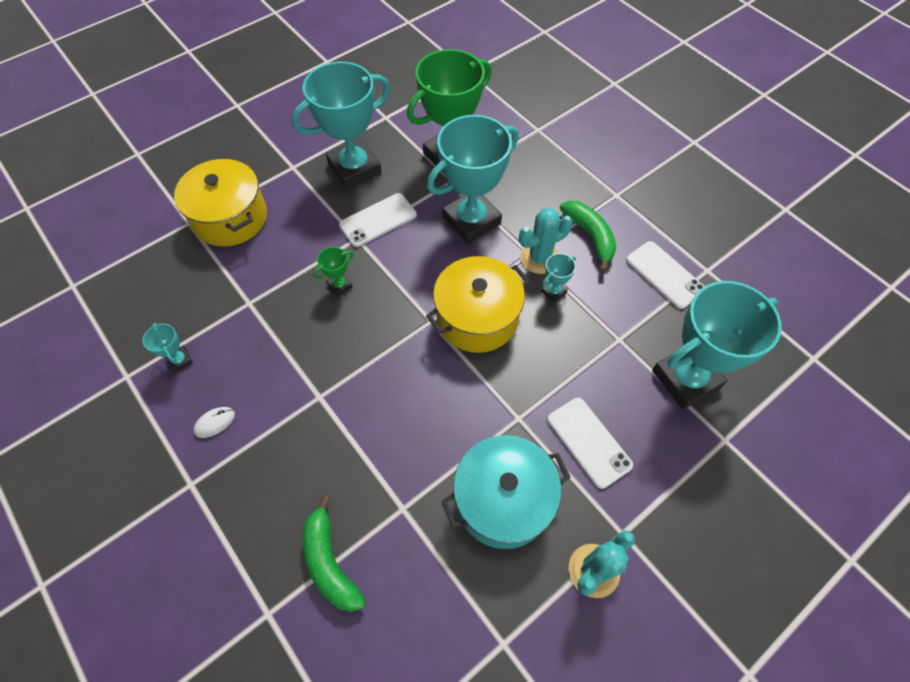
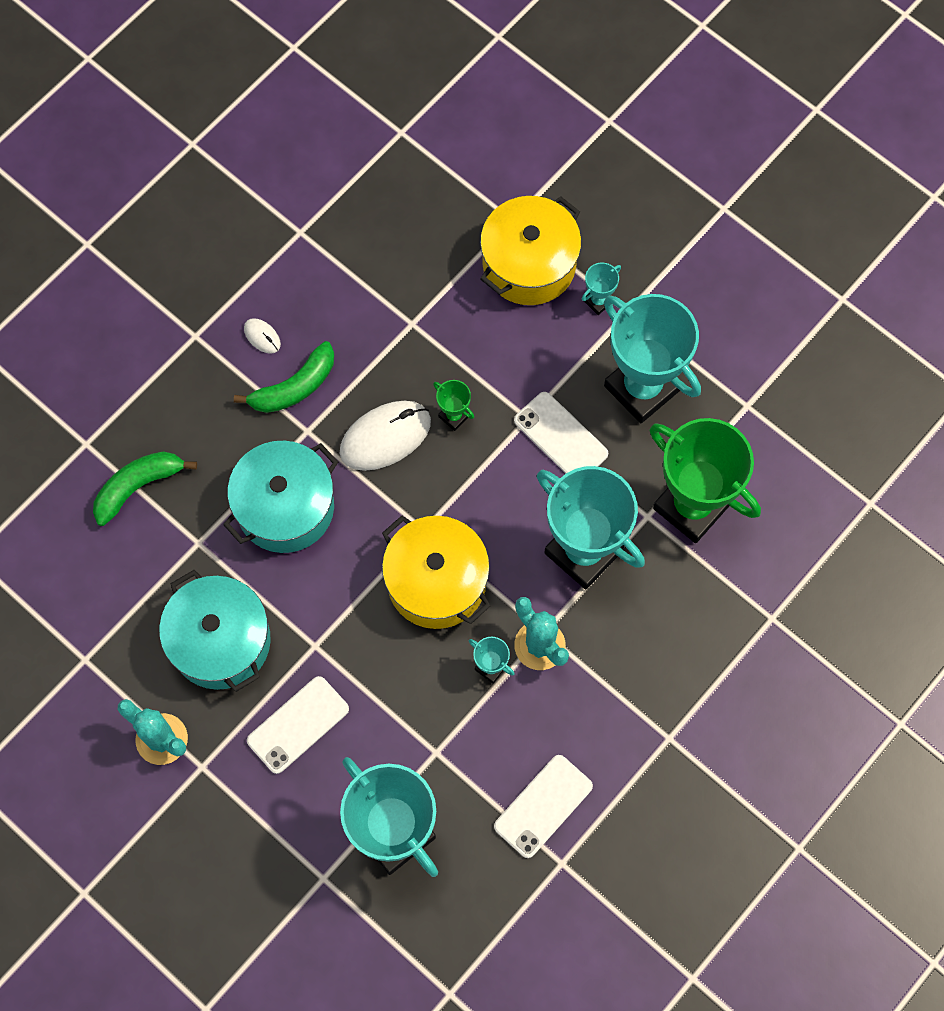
camera: 80 degrees right, 10 degrees up
turquoise trophy [143,323,193,373] -> turquoise trophy moved to [582,263,621,315]
green banana [559,201,617,272] -> green banana moved to [234,341,334,413]
none -> turquoise pot [223,441,338,553]
none -> white mouse [340,401,431,471]

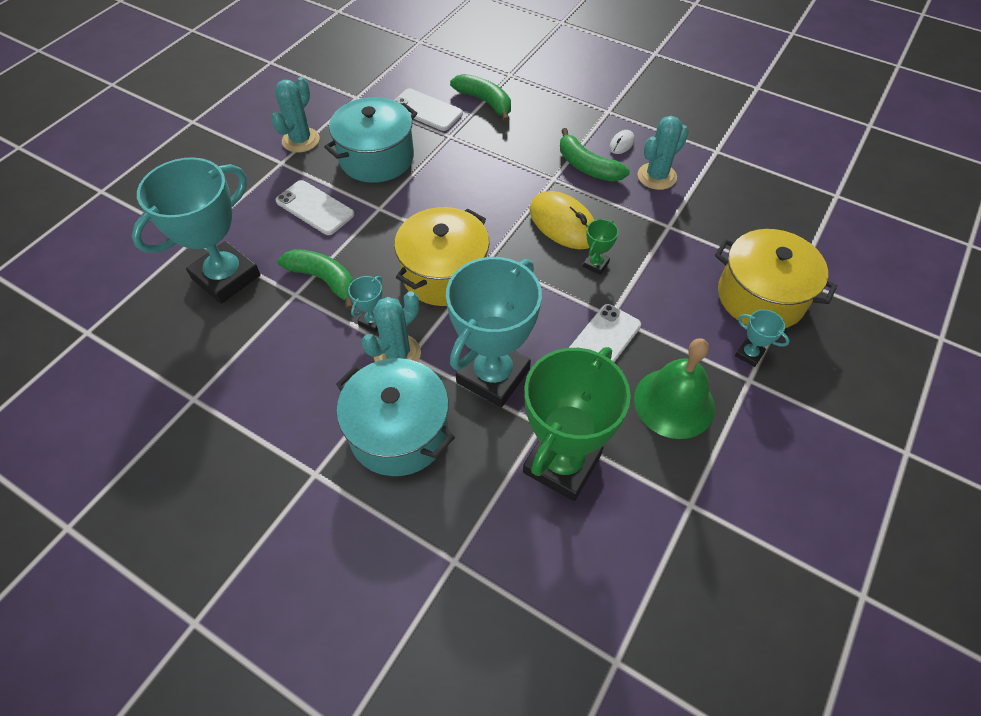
camera: 80 degrees right, 15 degrees down
turquoise pot [223,441,338,553] -> turquoise pot moved to [336,358,455,476]
white mouse [340,401,431,471] -> yellow mouse [529,191,594,249]
white phone [494,755,593,858] -> white phone moved to [394,88,463,131]
turquoise trophy [604,294,701,423] -> green bell [634,338,715,439]
none -> green banana [277,249,354,311]
none -> turquoise cactus [638,116,689,190]

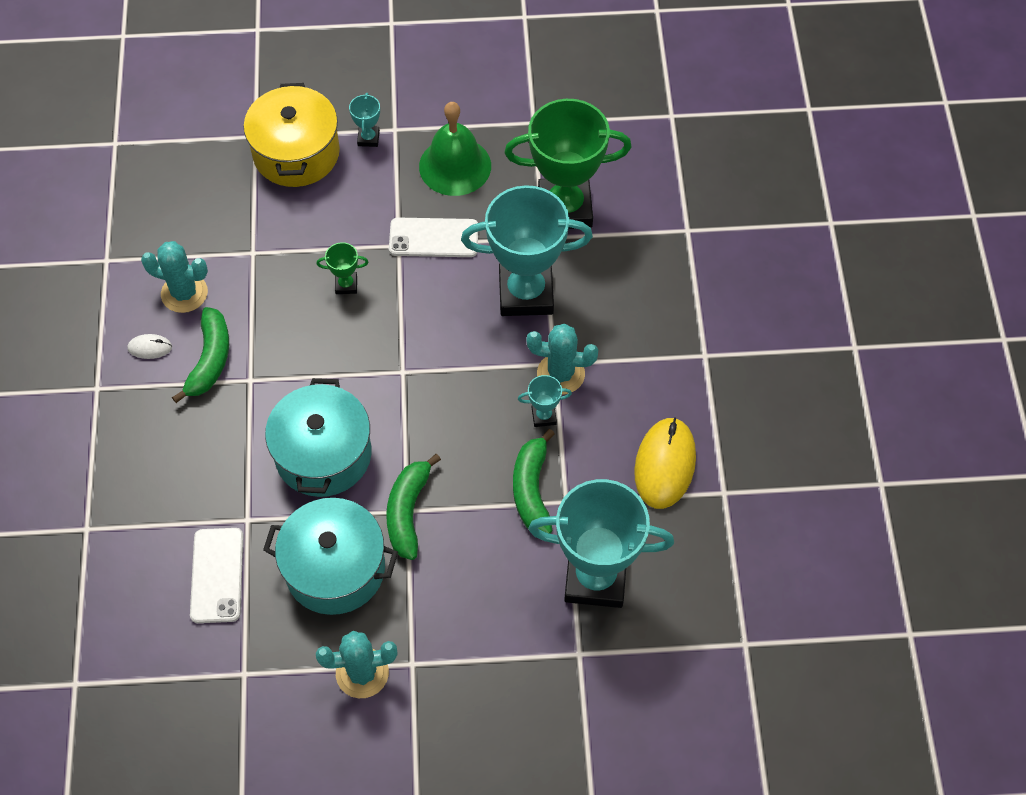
camera: 125 degrees left, 5 degrees up
white phone [275,180,354,235] -> none
turquoise pot [336,358,455,476] -> turquoise pot moved to [265,378,371,497]
yellow pot [394,207,489,306] -> none
green banana [450,74,511,122] -> green banana moved to [386,454,441,560]
yellow mouse [529,191,594,249] -> yellow mouse moved to [634,417,696,509]

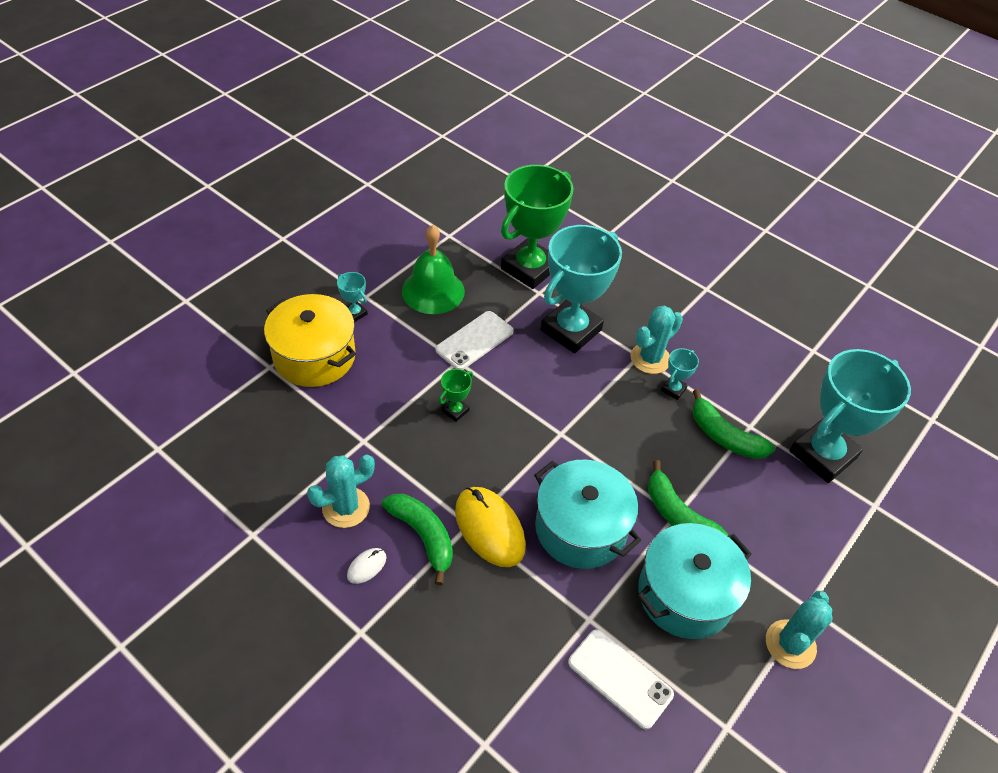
camera: 50 degrees left, 10 degrees down
yellow mouse [634,417,696,509] -> yellow mouse moved to [455,487,526,567]

